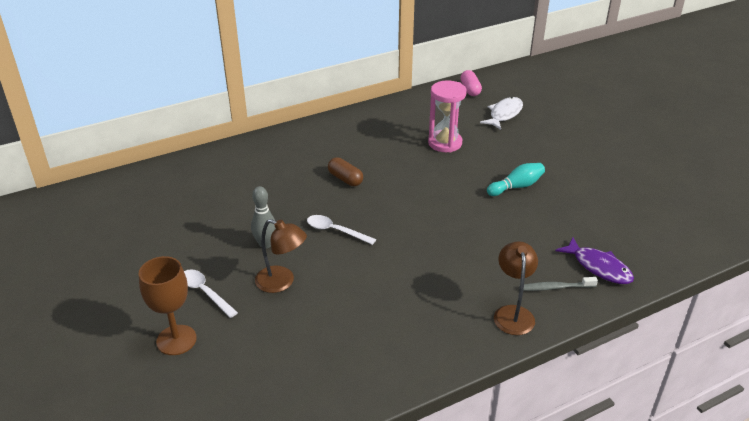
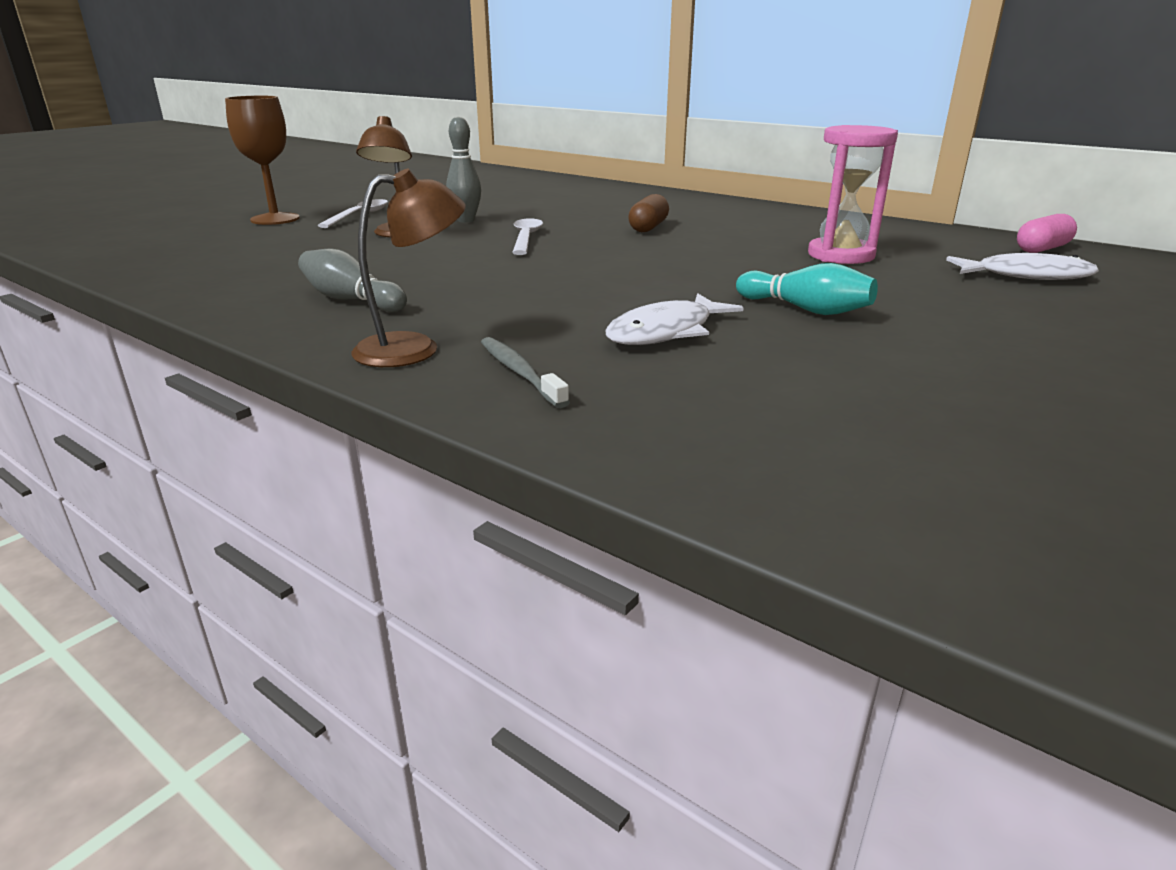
camera: 65 degrees right, 10 degrees down
purple fish [555,237,634,284] -> none
none -> grey bowling pin [298,249,407,312]
none -> white fish [606,294,744,345]

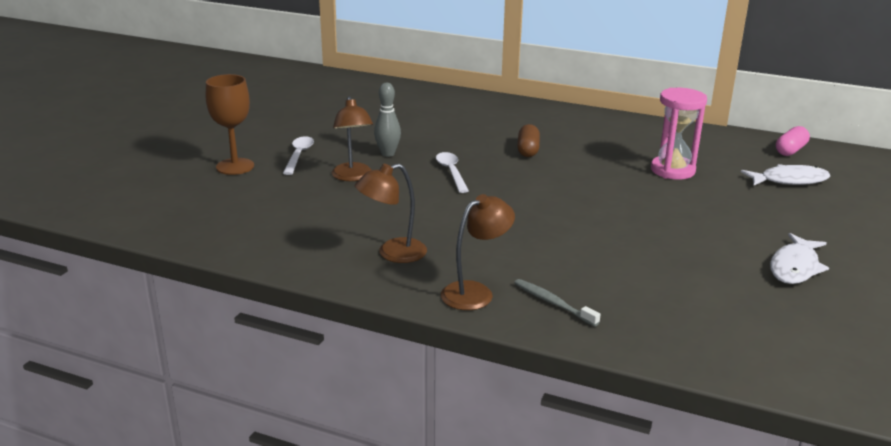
camera: 15 degrees left, 0 degrees up
grey bowling pin [298,249,407,312] -> brown lamp [355,163,427,263]
white fish [606,294,744,345] -> white fish moved to [770,233,829,284]
turquoise bowling pin [736,263,878,315] -> none

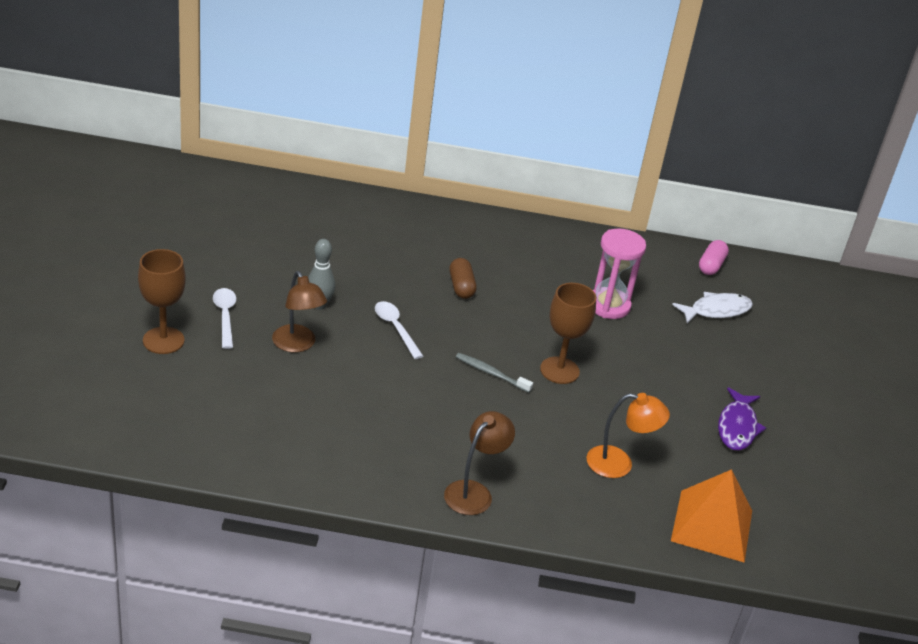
camera: 20 degrees left, 10 degrees up
brown lamp [355,163,427,263] -> none
grey toothbrush [514,279,600,326] -> grey toothbrush moved to [456,353,533,393]
white fish [770,233,829,284] -> purple fish [718,387,766,450]
none -> brown goblet [540,283,596,384]
none -> orange lamp [587,393,670,478]
none -> orange pyramid [671,469,752,563]

